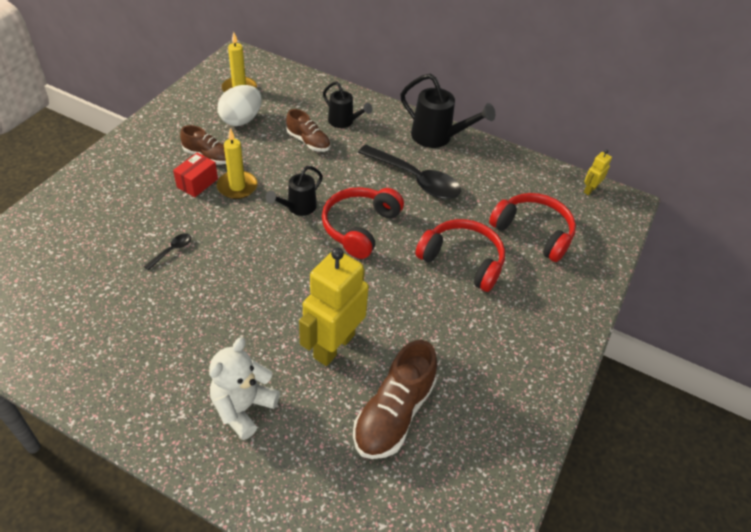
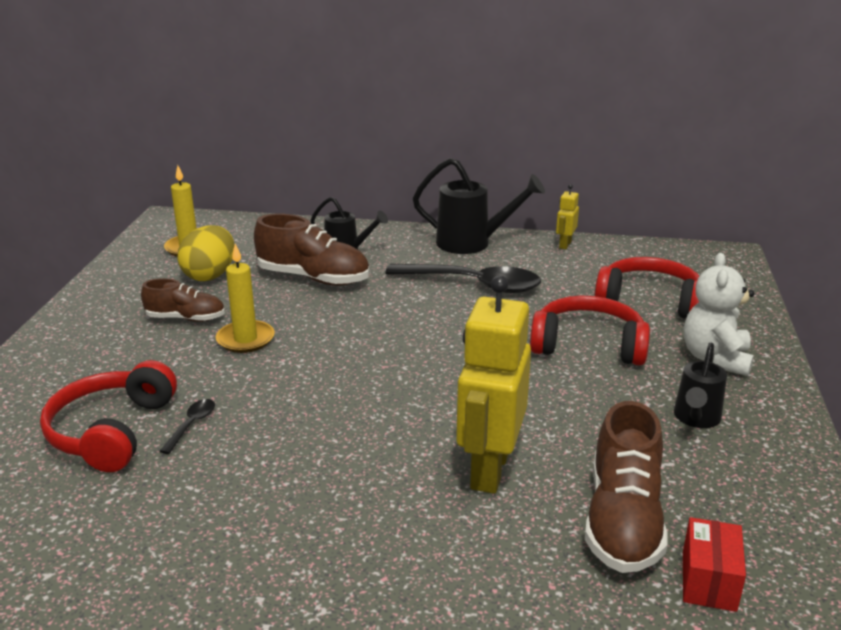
camera: 15 degrees left, 20 degrees down
red box [173,152,218,197] -> red box moved to [683,517,746,612]
white teddy bear [209,337,280,440] -> white teddy bear moved to [684,253,754,376]
white egg [218,85,262,126] -> yellow egg [177,225,234,281]
black watering can [266,166,323,216] -> black watering can moved to [674,343,727,428]
brown shoe [286,109,330,152] -> brown shoe [254,214,369,286], size x1.62
red headphones [322,187,404,259] -> red headphones moved to [40,360,177,472]
yellow robot [584,150,612,195] -> yellow robot moved to [556,184,579,249]

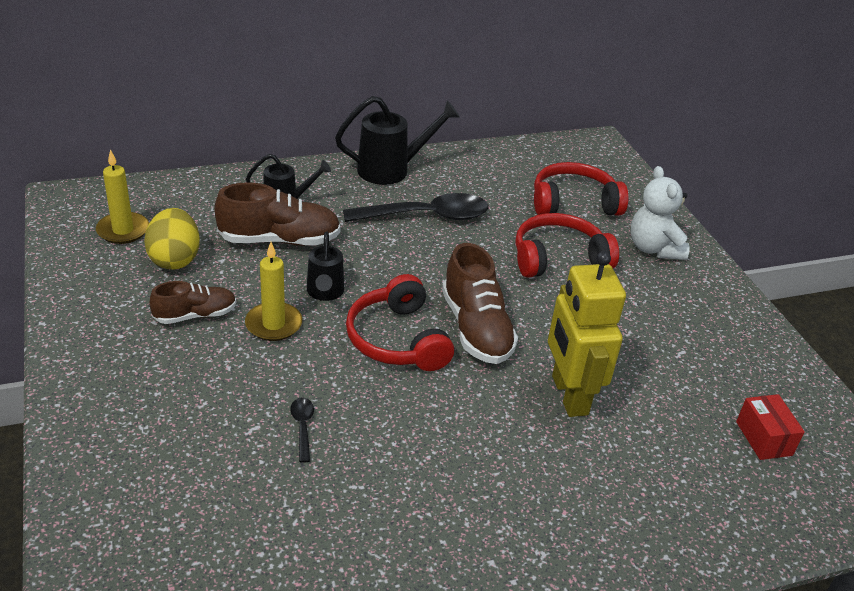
camera: 30 degrees left, 10 degrees up
red headphones [40,360,177,472] -> red headphones moved to [346,274,454,371]
yellow robot [556,184,579,249] -> none
brown shoe [585,401,668,573] -> brown shoe moved to [442,243,518,364]
black watering can [674,343,727,428] -> black watering can moved to [307,231,344,301]

